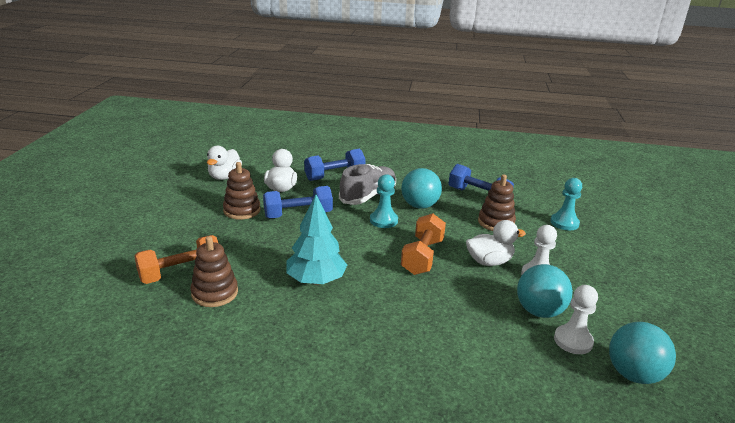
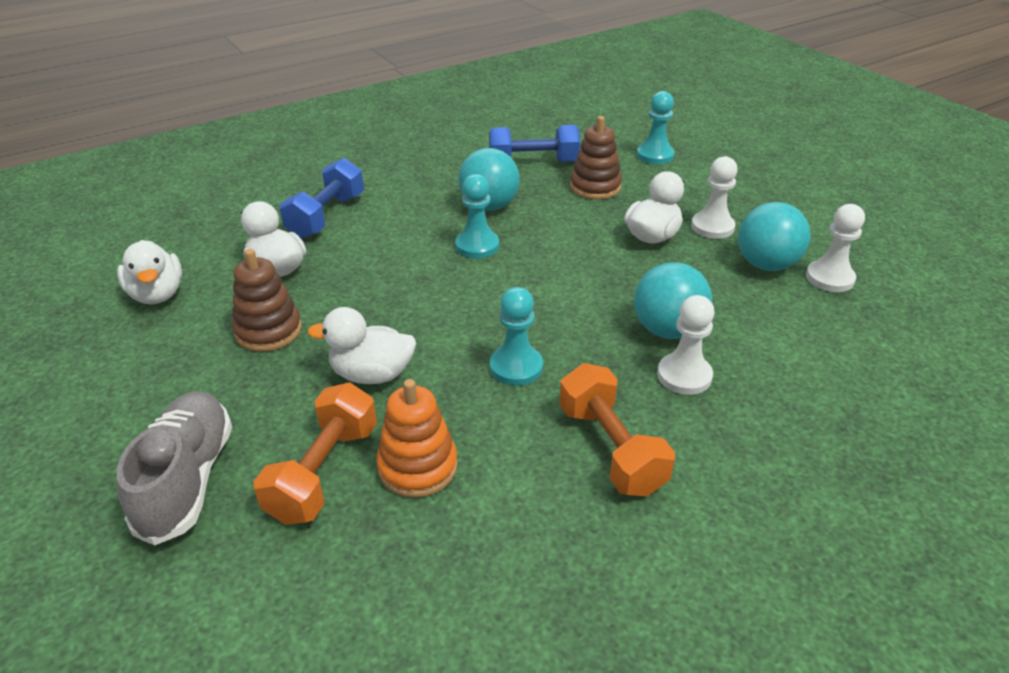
camera: 40 degrees left, 10 degrees up
brown stacking toy [190,236,238,307] -> orange stacking toy [376,379,458,498]
blue dumbbell [263,186,333,219] -> none
turquoise tree [286,194,347,285] -> turquoise pawn [490,287,543,386]
grey shoe [339,164,396,205] -> grey shoe moved to [117,391,232,545]
orange dumbbell [401,213,446,275] -> orange dumbbell moved to [559,363,675,496]
turquoise ball [609,322,676,384] -> turquoise ball moved to [634,262,712,339]
none -> white duck [307,307,416,384]
none -> white pawn [657,295,715,395]

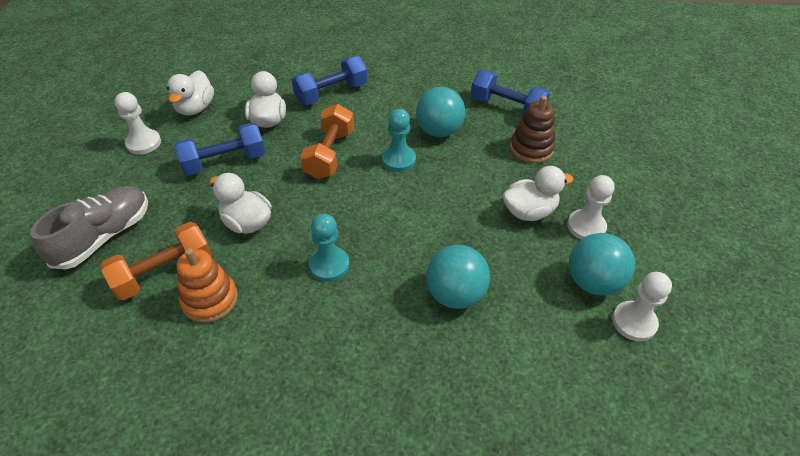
camera: 35 degrees right, 10 degrees up
brown stacking toy [232,249,302,351] -> blue dumbbell [175,123,265,176]
orange dumbbell [559,363,675,496] -> orange dumbbell moved to [301,104,354,179]
turquoise pawn [637,91,674,164] -> none
white pawn [657,295,715,395] -> white pawn moved to [115,92,161,154]

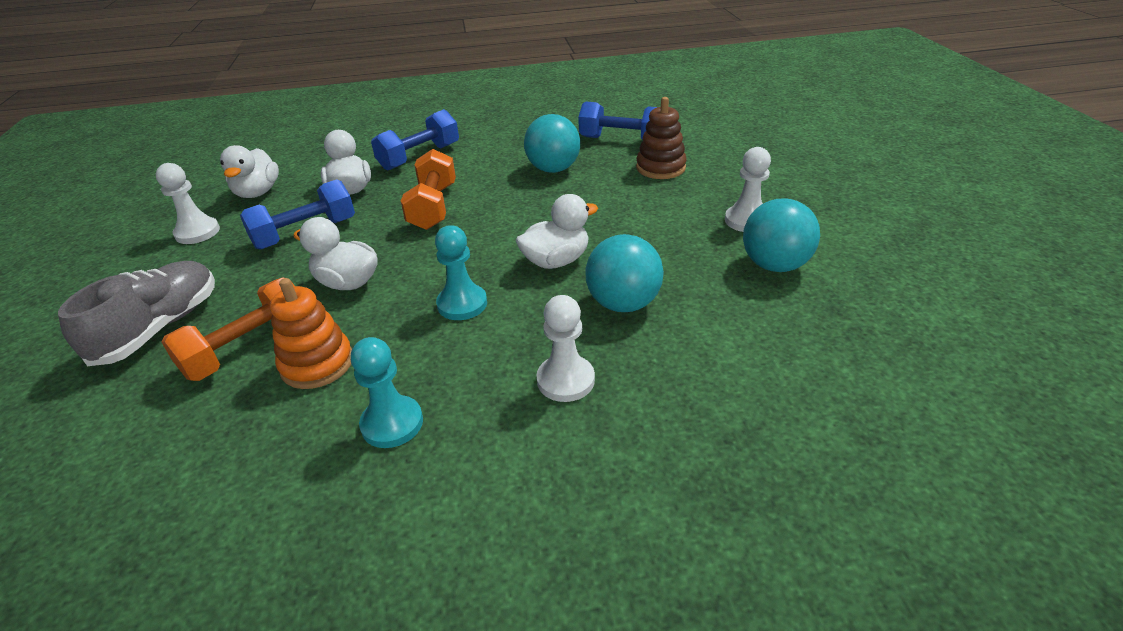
camera: 10 degrees left, 10 degrees down
turquoise pawn [382,109,416,172] -> turquoise pawn moved to [351,337,423,448]
white duck [503,166,573,221] -> white duck moved to [516,194,598,269]
white pawn [612,272,672,341] -> white pawn moved to [536,295,595,402]

